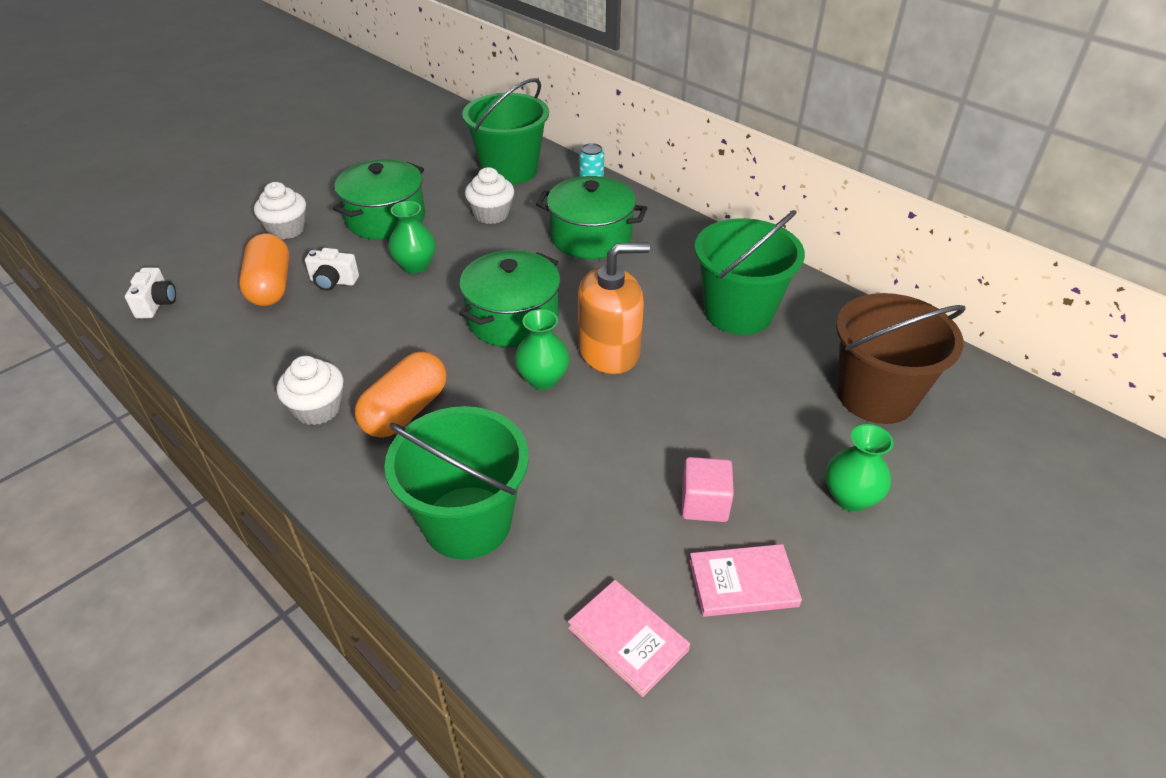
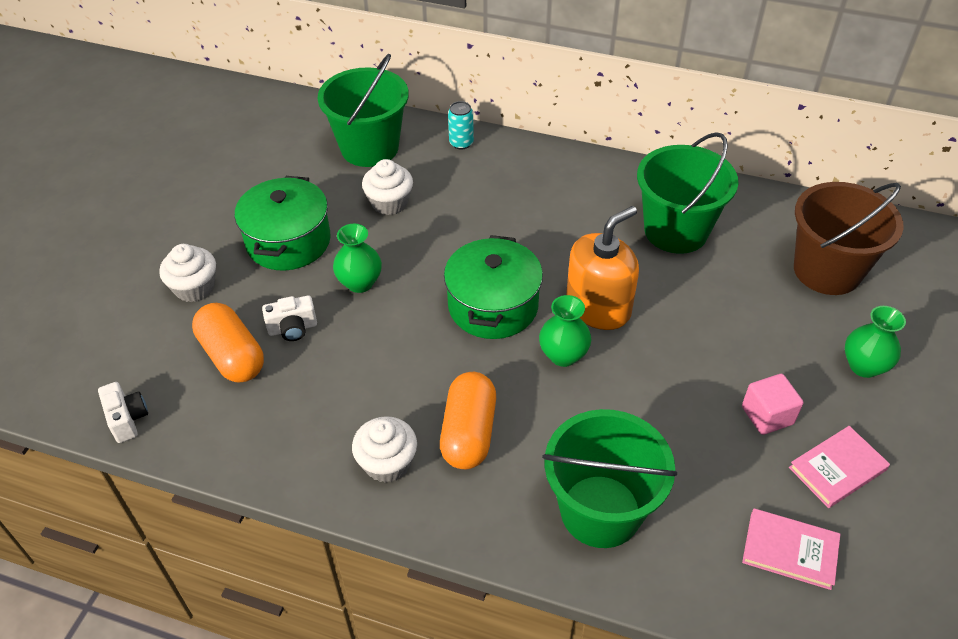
camera: 25 degrees left, 5 degrees up
green pot [536,176,647,259] -> none

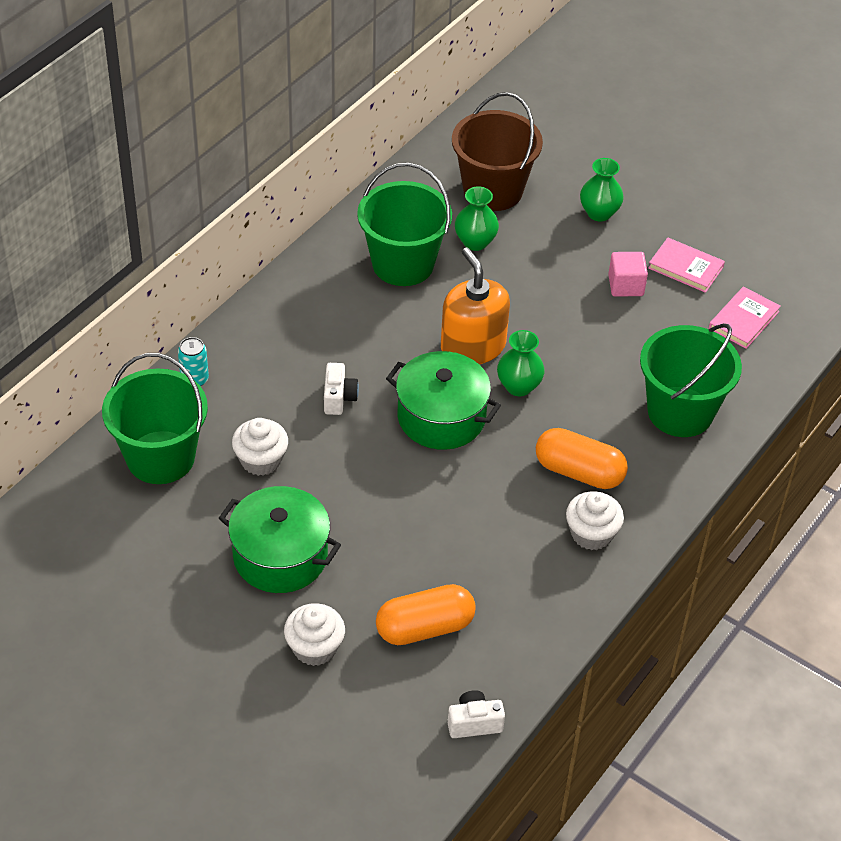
camera: 75 degrees left, 0 degrees up
white camera [262,295,317,341] -> white camera moved to [324,363,359,415]
green vase [333,224,382,293] -> green vase moved to [455,186,499,251]
pink book [789,426,890,508] -> pink book turned 45 degrees counterclockwise [648,238,725,293]

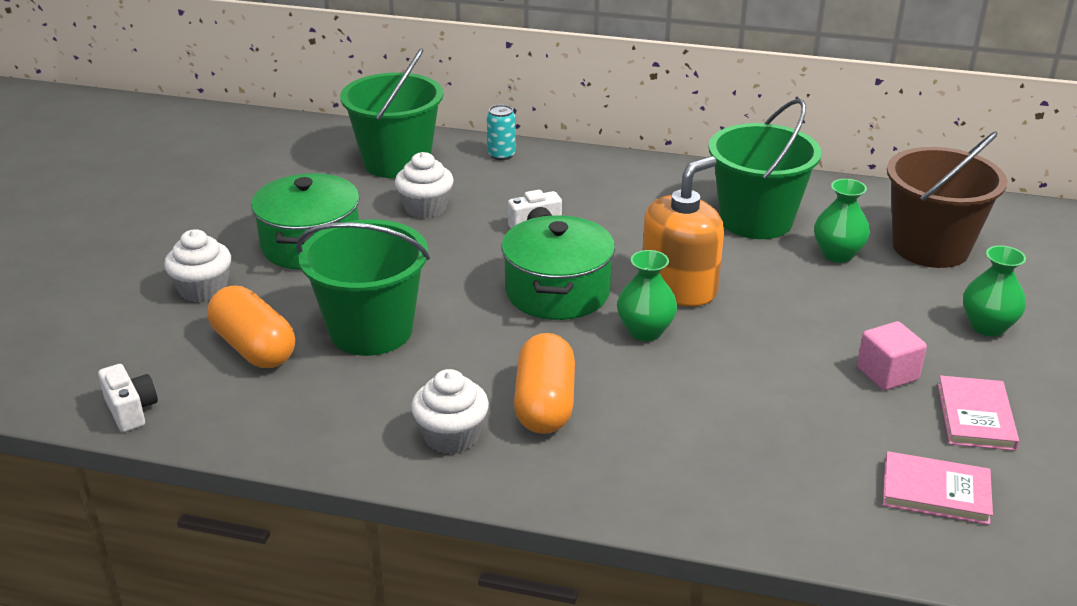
camera: 70 degrees right, 15 degrees down
green bucket [640,323,742,437] -> green bucket moved to [296,219,430,356]

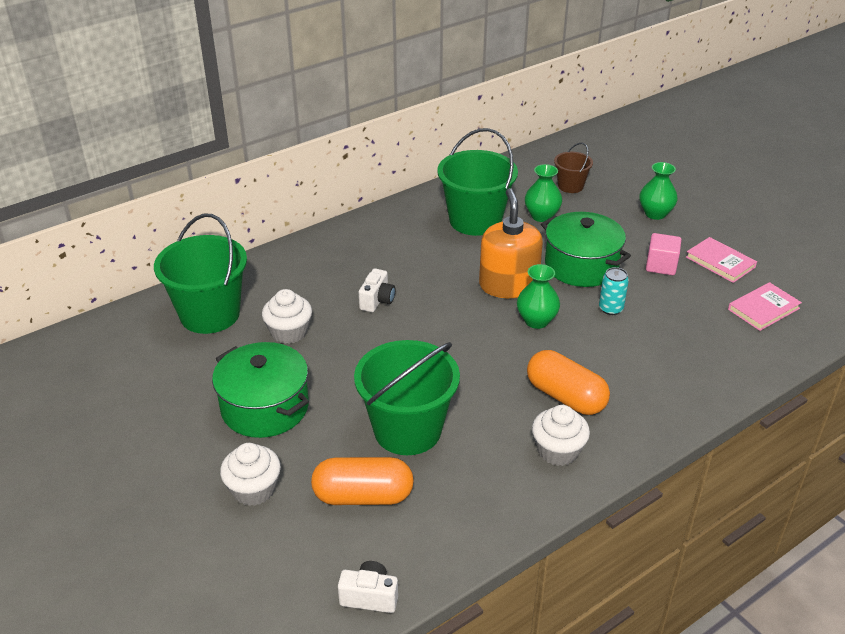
camera: 50 degrees left, 5 degrees up
turquoise can [487,105,516,160] -> turquoise can moved to [599,267,629,315]
green pot [501,215,615,320] -> green pot moved to [541,212,631,287]
brown bucket [887,131,1007,268] -> brown bucket [554,142,593,193], size x0.52

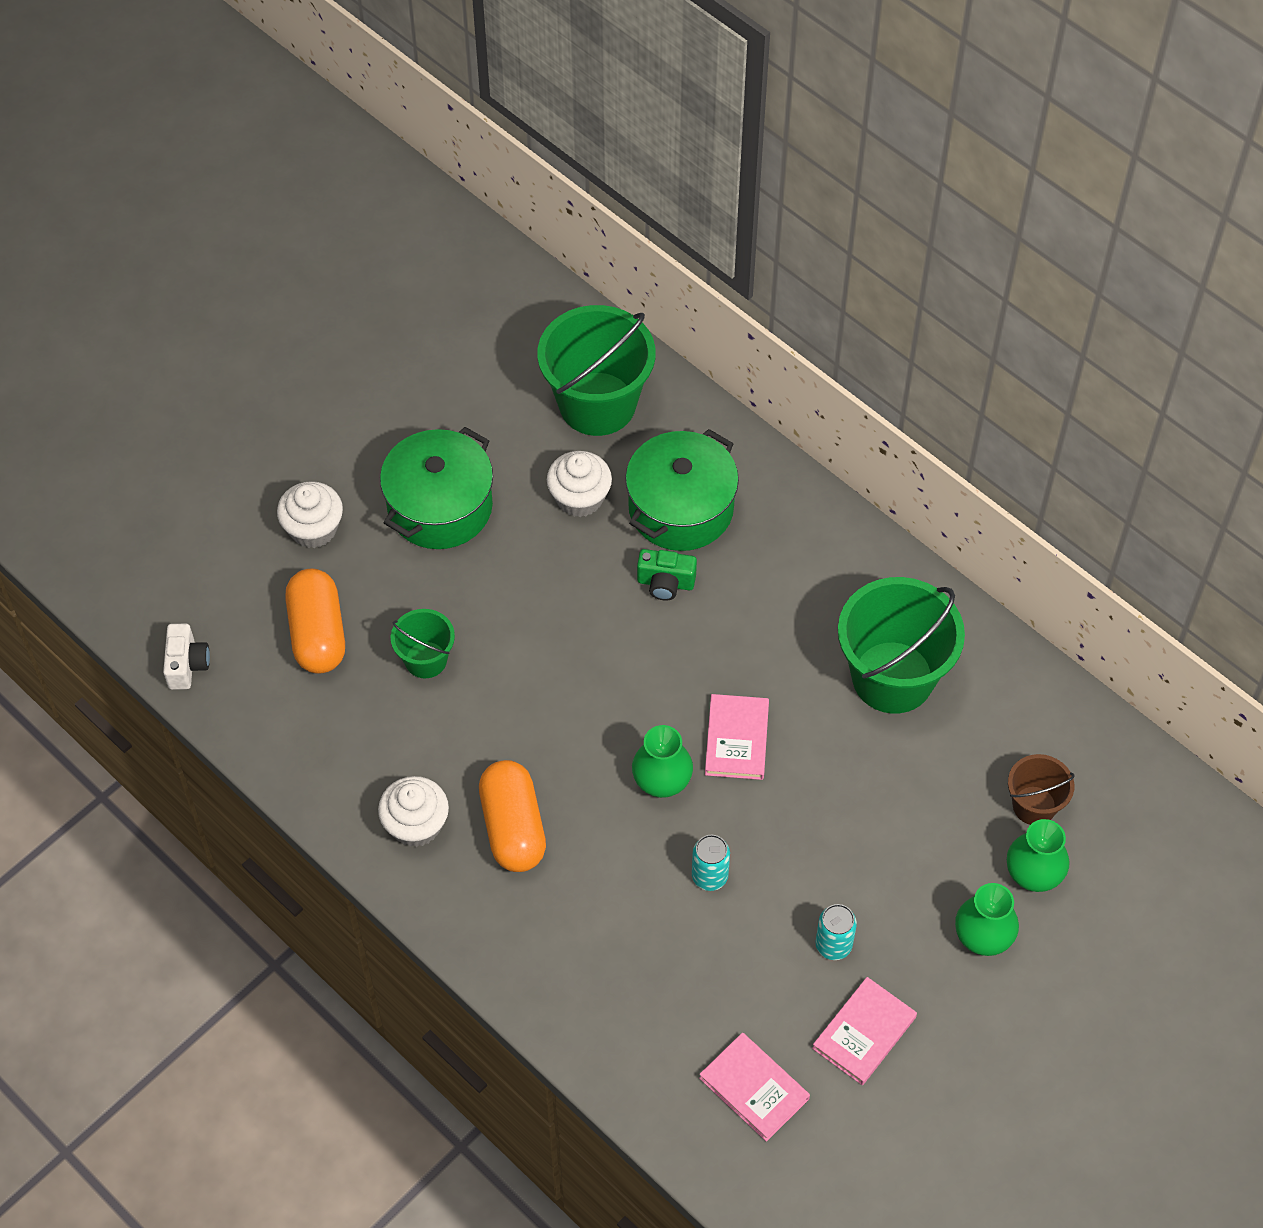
camera: 80 degrees right, 20 degrees up
green bucket [354,340,460,455] -> green bucket [391,609,455,678], size x0.52
white camera [359,268,395,312] -> green camera [637,549,697,601]
orange soap dispenser [479,188,543,298] -> pink book [705,694,769,780]
green vase [525,164,562,222] -> green vase moved to [1007,819,1070,892]
orange capsule [527,350,610,415] -> orange capsule turned 45 degrees counterclockwise [479,760,546,872]
green pot [541,212,631,287] -> green pot moved to [625,429,739,551]
pink cube [646,233,681,275] -> turquoise can [815,904,857,960]

